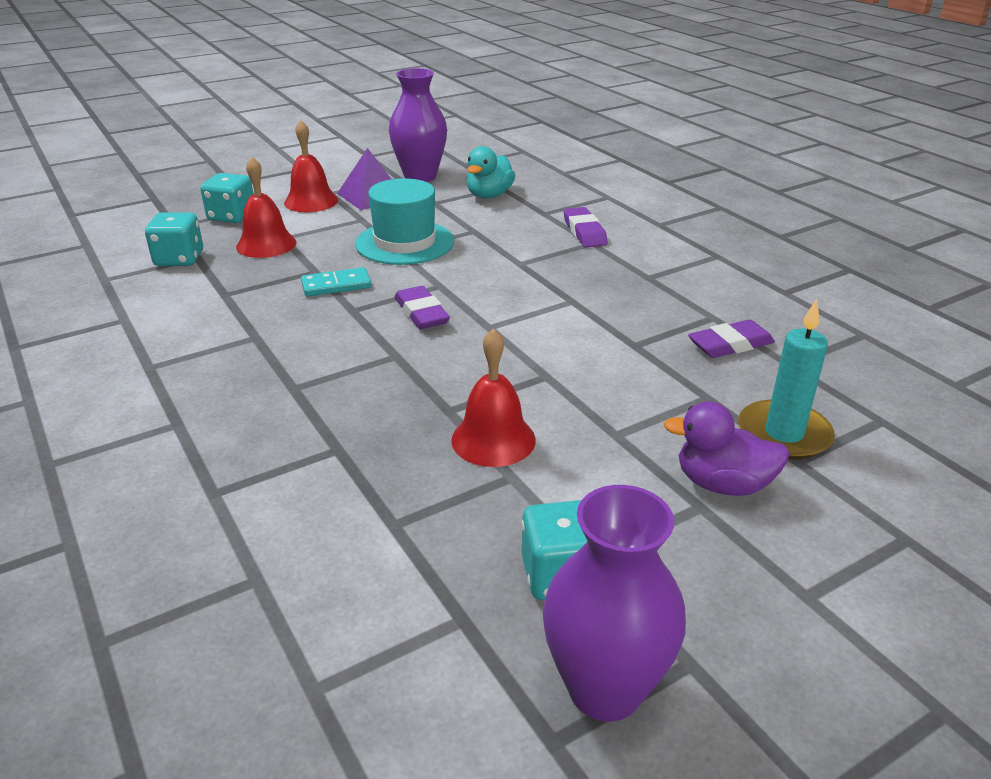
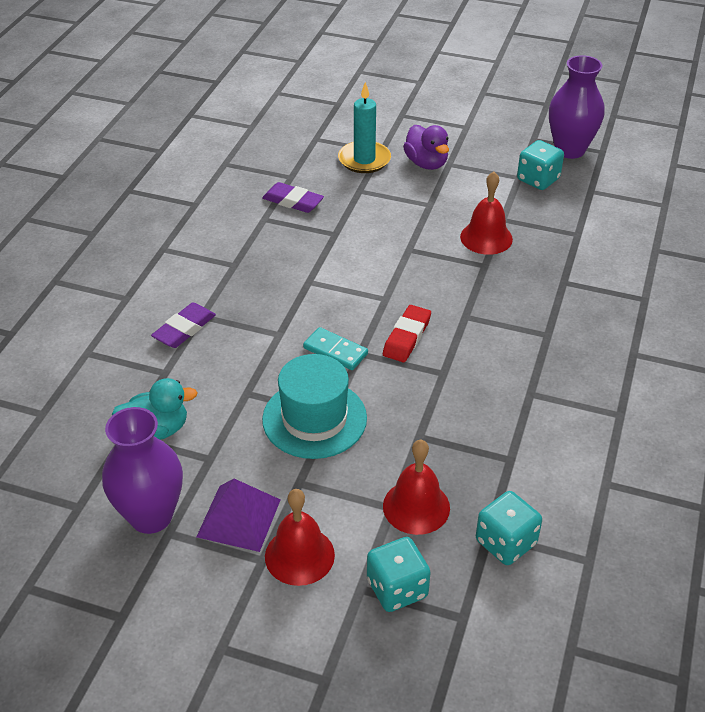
camera: 130 degrees left, 10 degrees up
turquoise domino [301,267,371,297] -> turquoise domino moved to [303,327,368,370]
purple eraser [395,286,450,330] -> red eraser [383,305,431,362]

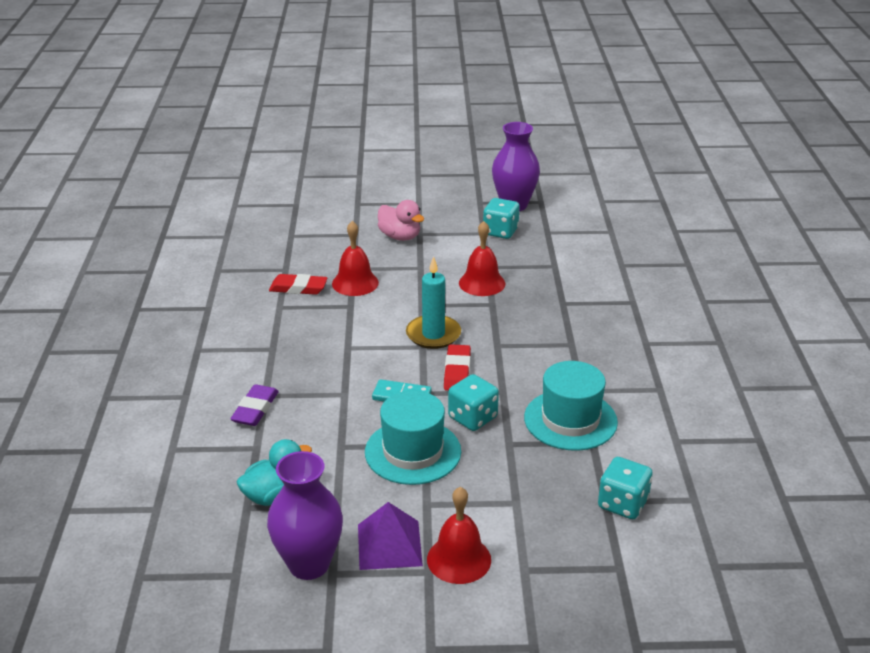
camera: 20 degrees left, 10 degrees down
purple eraser [262,182,324,213] -> red eraser [269,274,327,295]
turquoise candle [338,82,391,173] -> turquoise candle moved to [406,256,461,349]
turquoise dice [367,537,431,612] -> turquoise dice moved to [448,374,499,431]
red bell [383,440,450,535] -> red bell moved to [332,221,379,296]
purple duck [403,125,449,170] -> pink duck [378,200,424,241]
none -> turquoise hat [524,361,618,451]

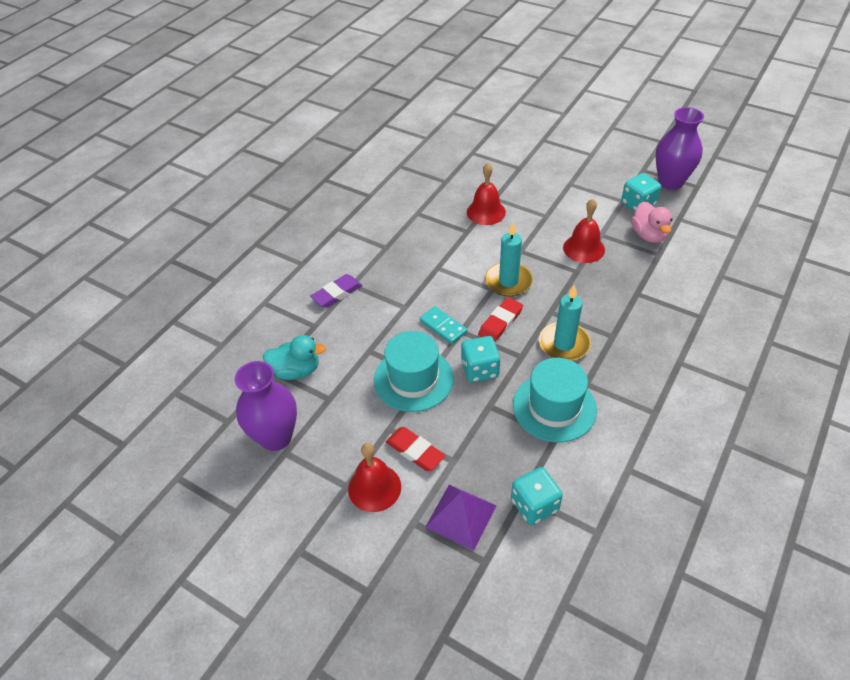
camera: 35 degrees right, 15 degrees up
red eraser [269,274,327,295] -> red eraser moved to [386,427,445,471]
purple pyramid [358,502,423,570] -> purple pyramid moved to [425,484,497,551]
pink duck [378,200,424,241] -> pink duck moved to [631,201,672,243]
none -> turquoise candle [539,285,591,361]

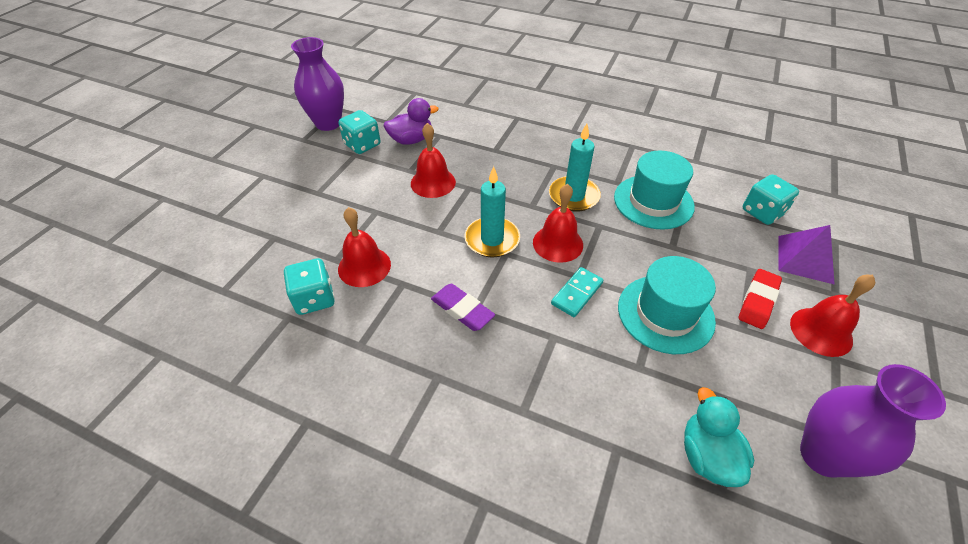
camera: 100 degrees left, 0 degrees up
purple eraser [310,274,362,308] -> purple eraser moved to [431,284,495,331]
turquoise dice [461,336,500,383] -> turquoise dice moved to [284,258,335,315]
red eraser [478,297,523,342] -> red bell [533,184,583,263]
pink duck [631,201,672,243] -> purple duck [384,98,439,145]

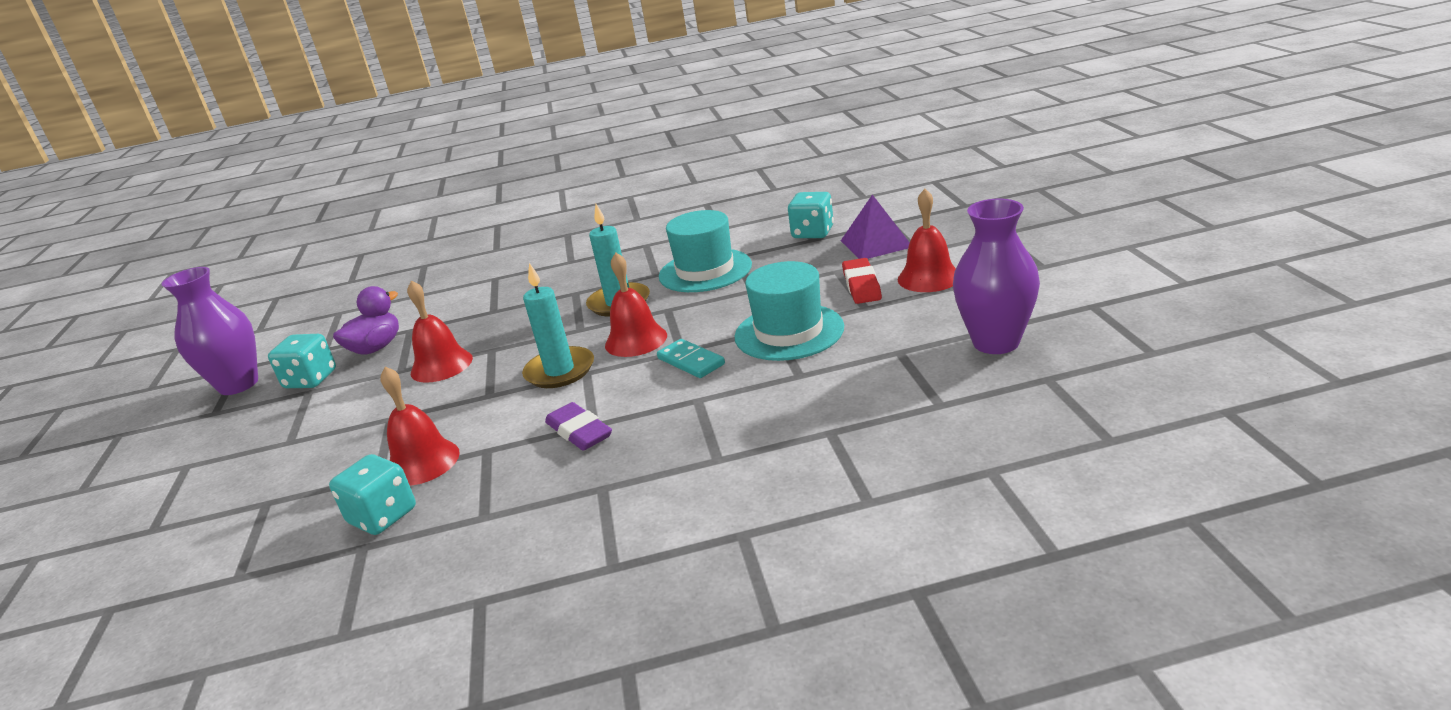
camera: 30 degrees left, 20 degrees down
purple eraser [431,284,495,331] -> purple eraser turned 45 degrees clockwise [545,402,612,451]
turquoise domino [551,267,604,317] -> turquoise domino turned 45 degrees counterclockwise [657,339,725,378]
turquoise duck [684,387,754,487] -> none

